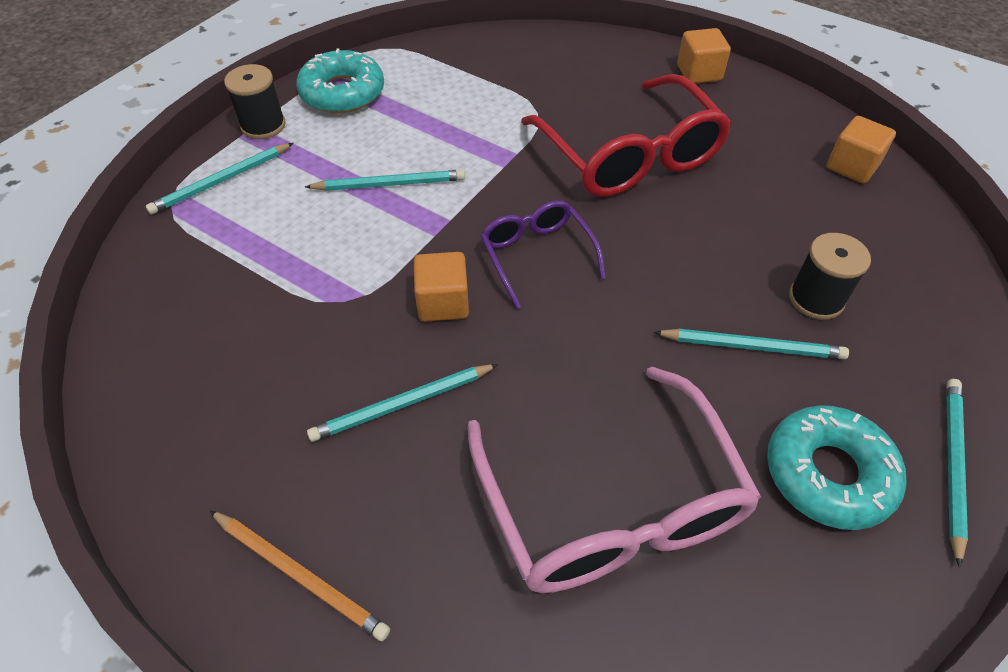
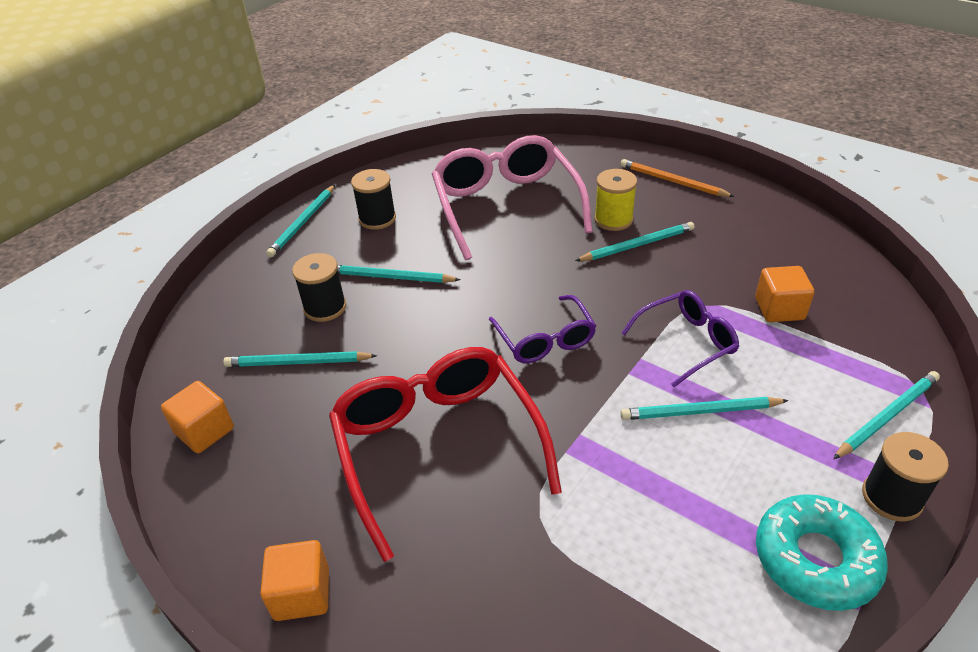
camera: 175 degrees left, 10 degrees down
orange cube [414,252,469,322] -> orange cube moved to [755,266,814,322]
turquoise donut [767,405,906,530] -> black spool [351,169,396,230]
none -> turquoise pencil [223,351,377,367]
none -> yellow spool [594,169,637,231]
none -> purple glasses [621,290,739,387]

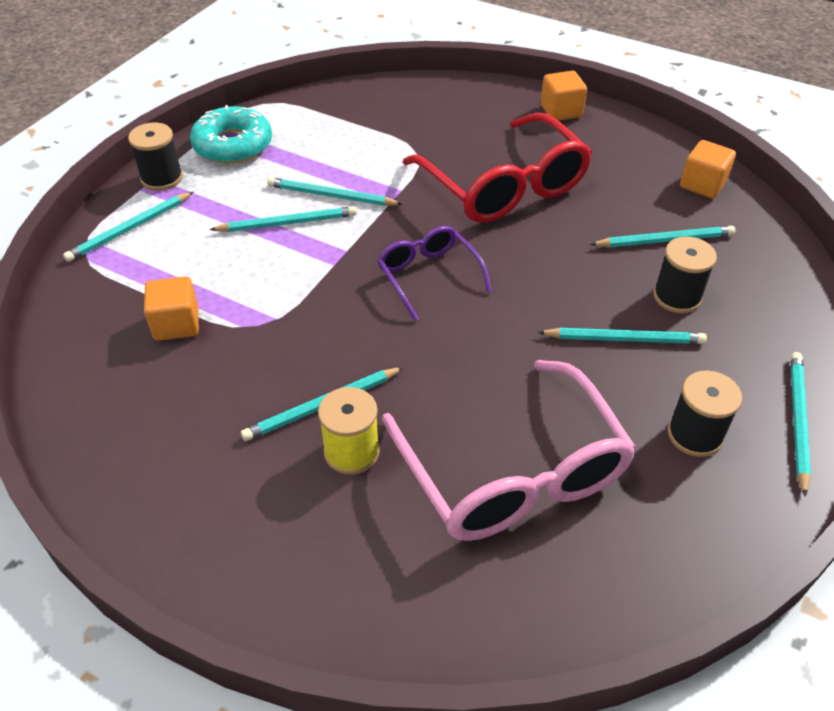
camera: 170 degrees right, 5 degrees up
orange pencil [621,159,735,197] -> none
purple glasses [621,290,739,387] -> none
none -> turquoise pencil [267,177,403,206]

